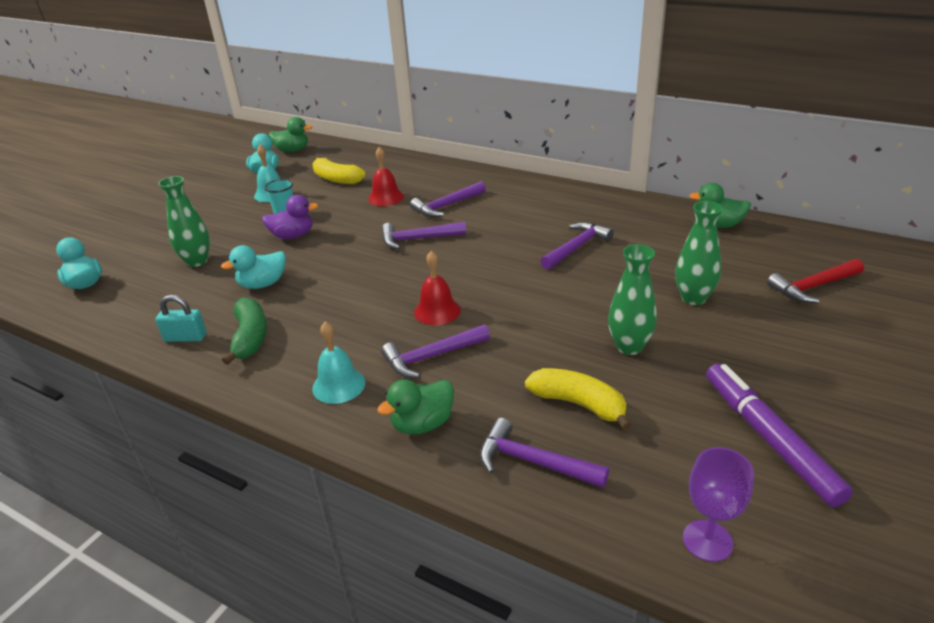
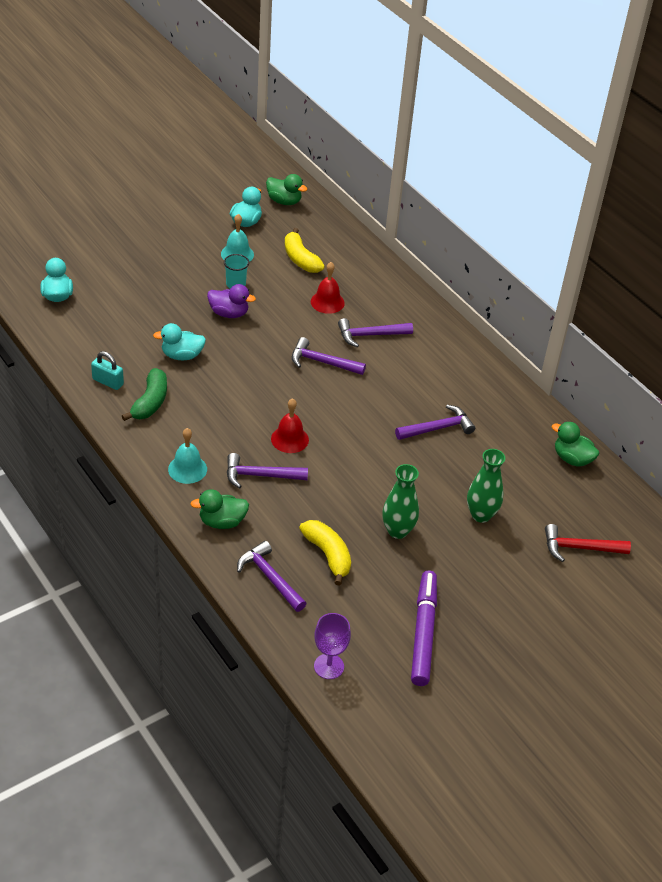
camera: 20 degrees right, 10 degrees up
green vase [158,176,210,267] -> none

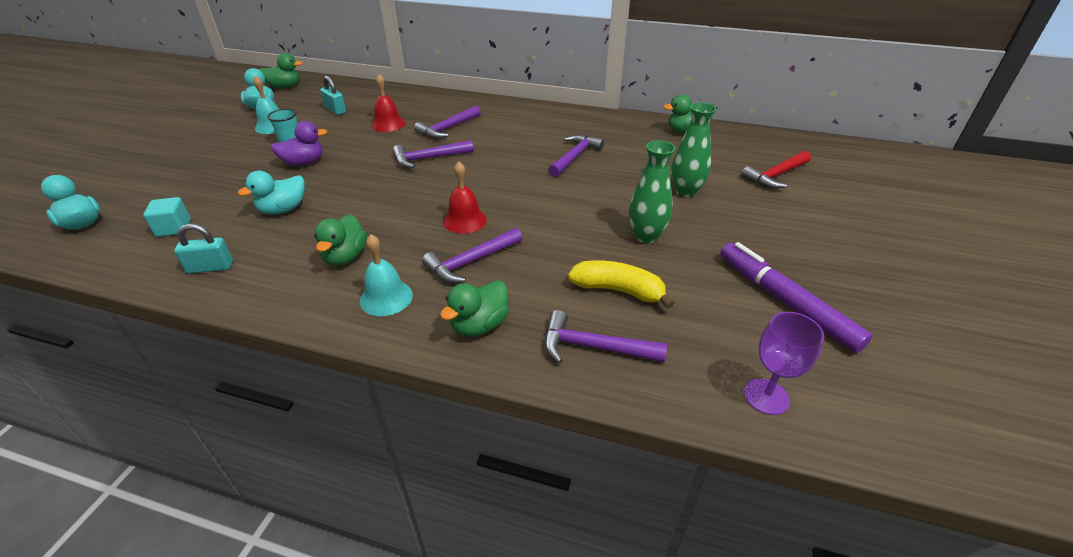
camera: 35 degrees left, 5 degrees down
green banana [122,368,167,421] -> none
yellow banana [285,228,325,273] -> turquoise padlock [320,75,346,115]
none -> turquoise cube [143,197,191,237]
none -> green duck [314,214,367,265]

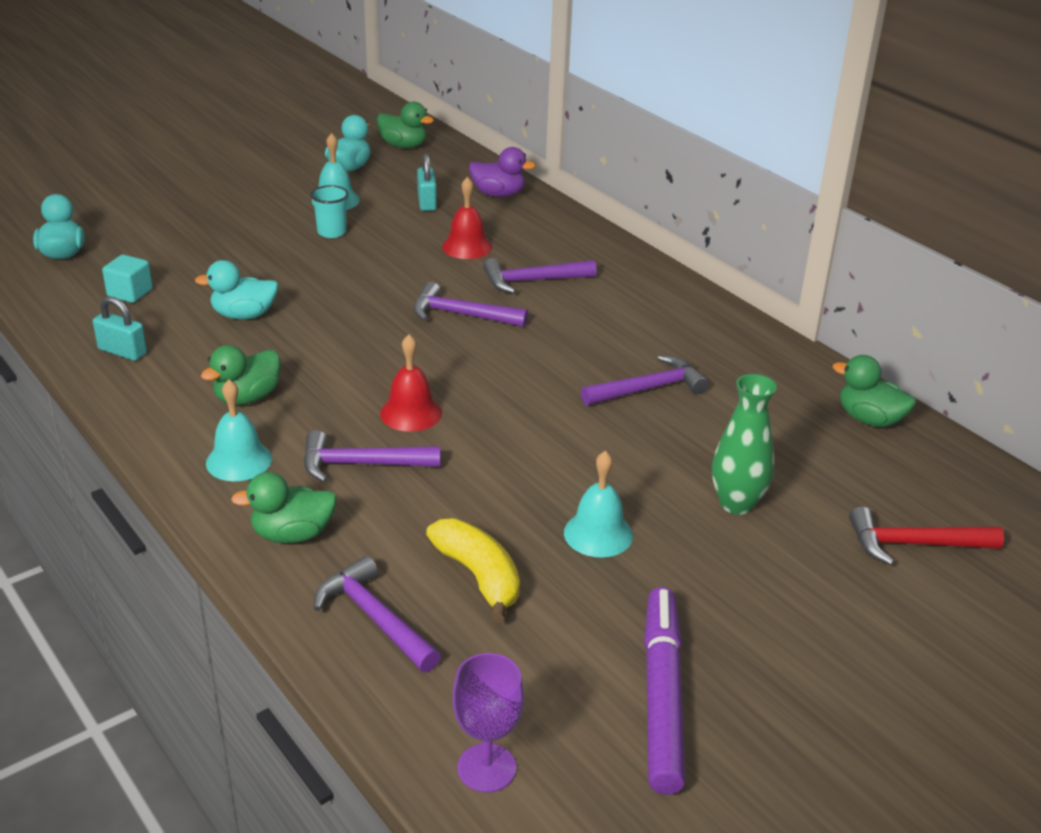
camera: 35 degrees right, 5 degrees down
purple duck [271,121,327,166] -> purple duck moved to [469,147,536,197]
green vase [629,140,675,244] -> turquoise bell [564,451,633,558]

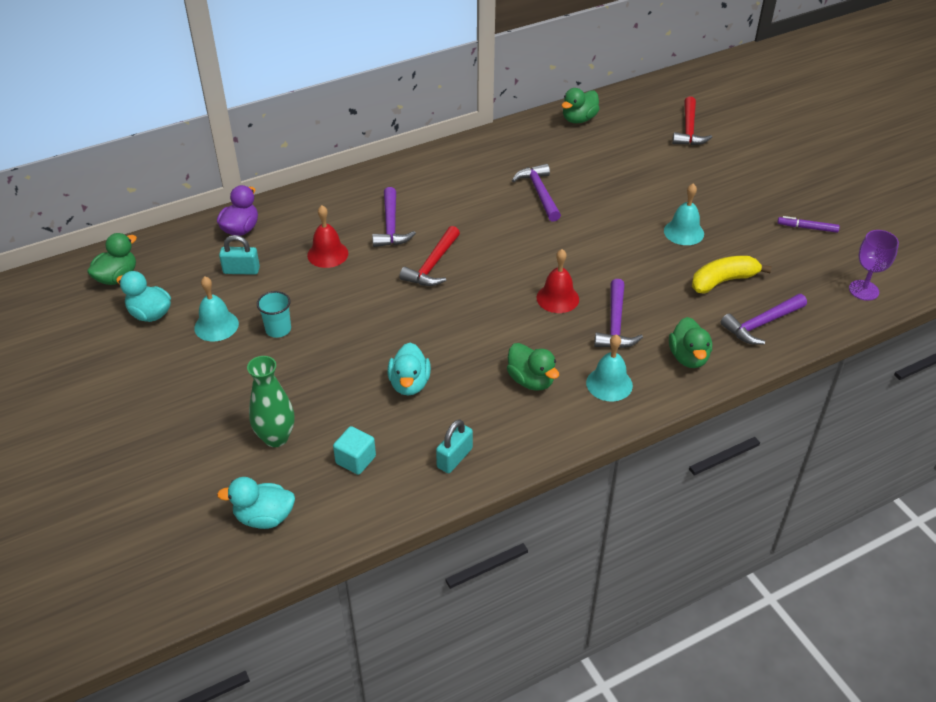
camera: 80 degrees left, 10 degrees up
purple hammer [413,282,528,327] -> red hammer [399,226,460,286]
purple marker [644,587,685,795] -> purple marker [777,216,840,233], size x0.48
green vase [712,374,777,515] -> green vase moved to [247,356,294,447]

